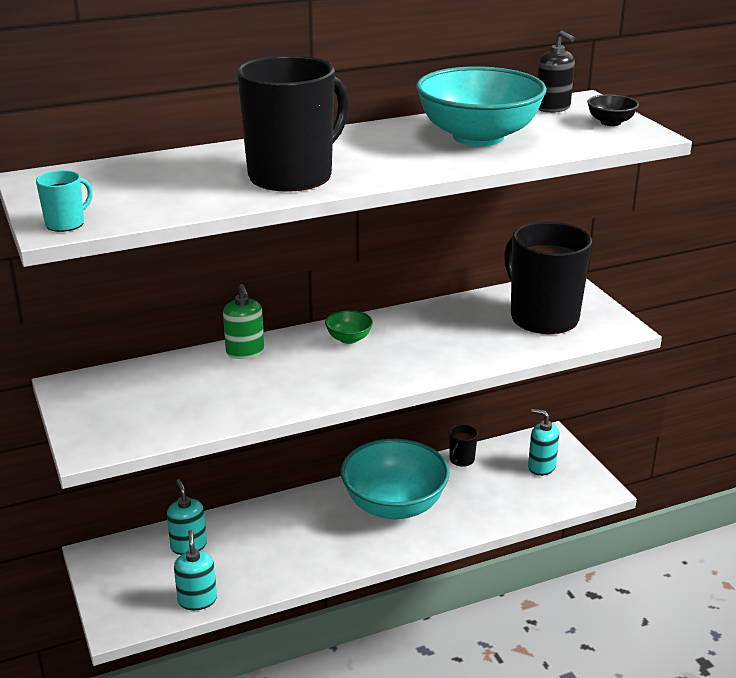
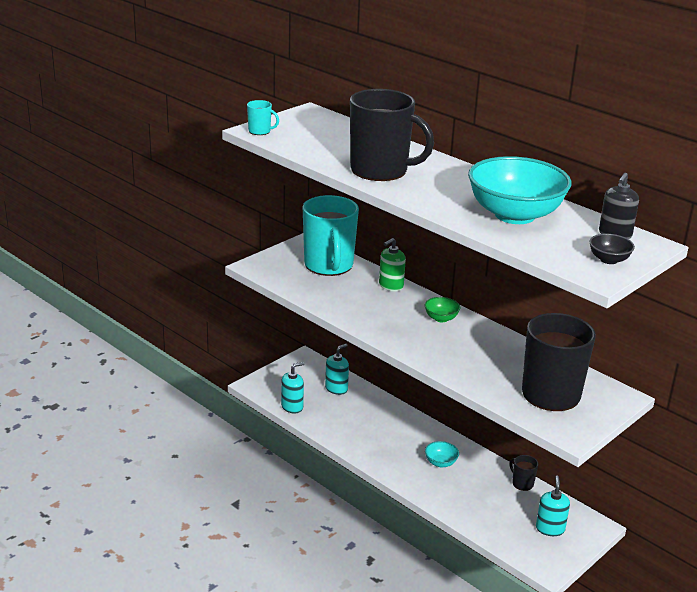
camera: 65 degrees right, 0 degrees up
turquoise bowl [341,439,450,520] -> turquoise bowl [425,441,459,467], size x0.41
black mug [449,425,478,467] -> black mug turned 45 degrees clockwise [510,455,538,491]
none -> turquoise mug [302,195,359,276]

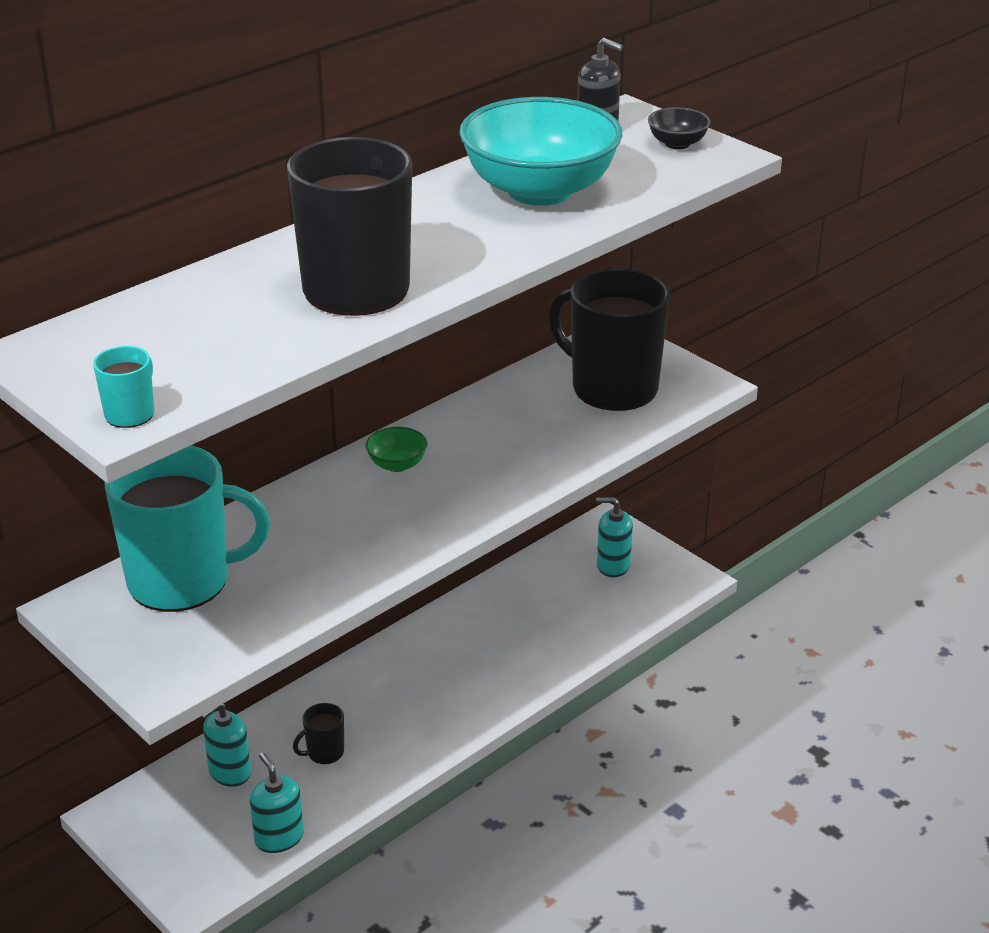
camera: 85 degrees left, 5 degrees up
turquoise soap dispenser [325,344,349,395] -> turquoise soap dispenser turned 90 degrees counterclockwise [201,704,251,787]
green soap dispenser [379,238,406,292] -> none
turquoise bowl [425,441,459,467] -> none
black mug [510,455,538,491] -> black mug moved to [293,703,344,764]

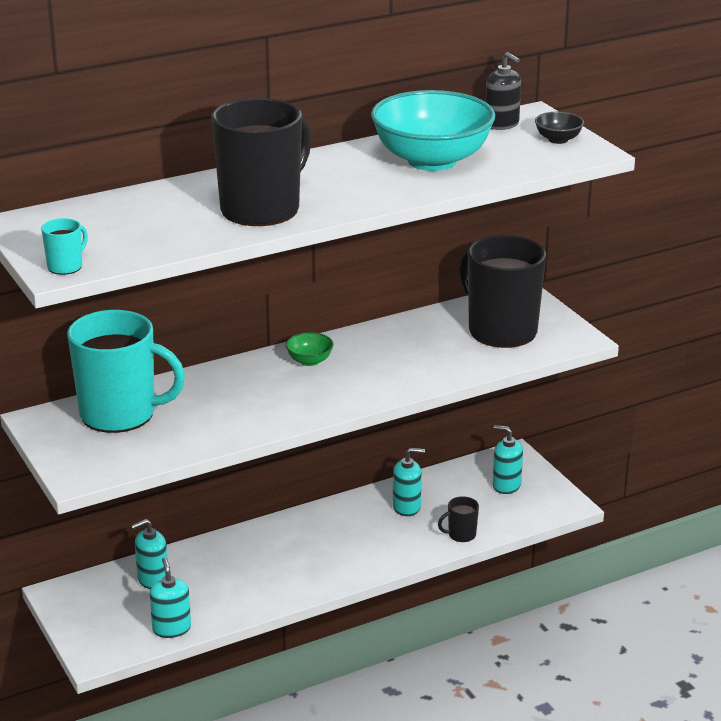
camera: 15 degrees right, 5 degrees down
black mug [293,703,344,764] -> black mug moved to [438,496,479,542]
none -> turquoise soap dispenser [393,448,425,516]

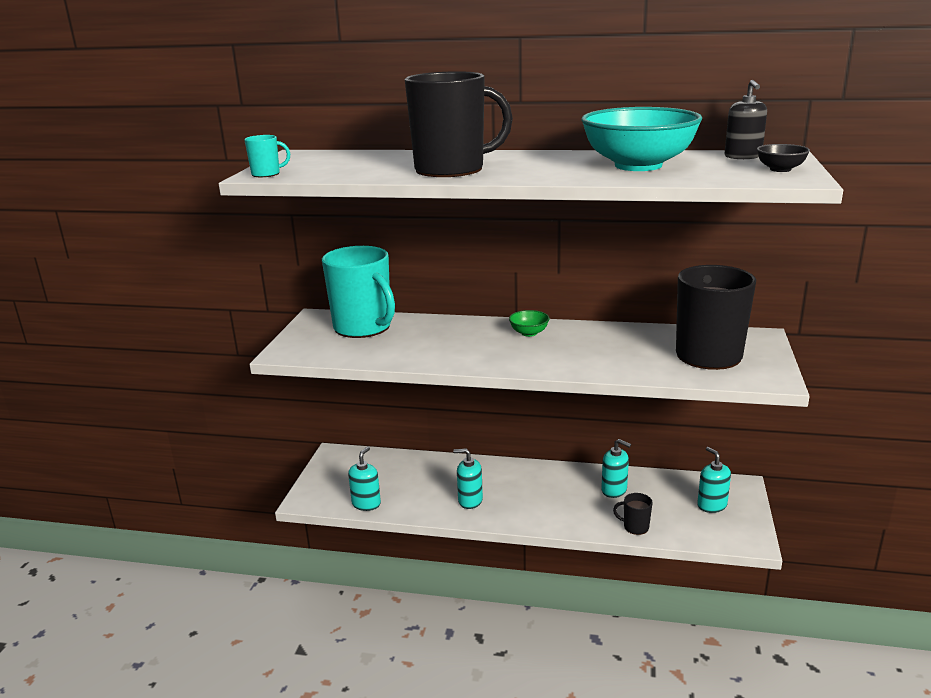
camera: 40 degrees right, 5 degrees down
turquoise soap dispenser [131,519,167,589] -> turquoise soap dispenser moved to [453,448,483,509]

